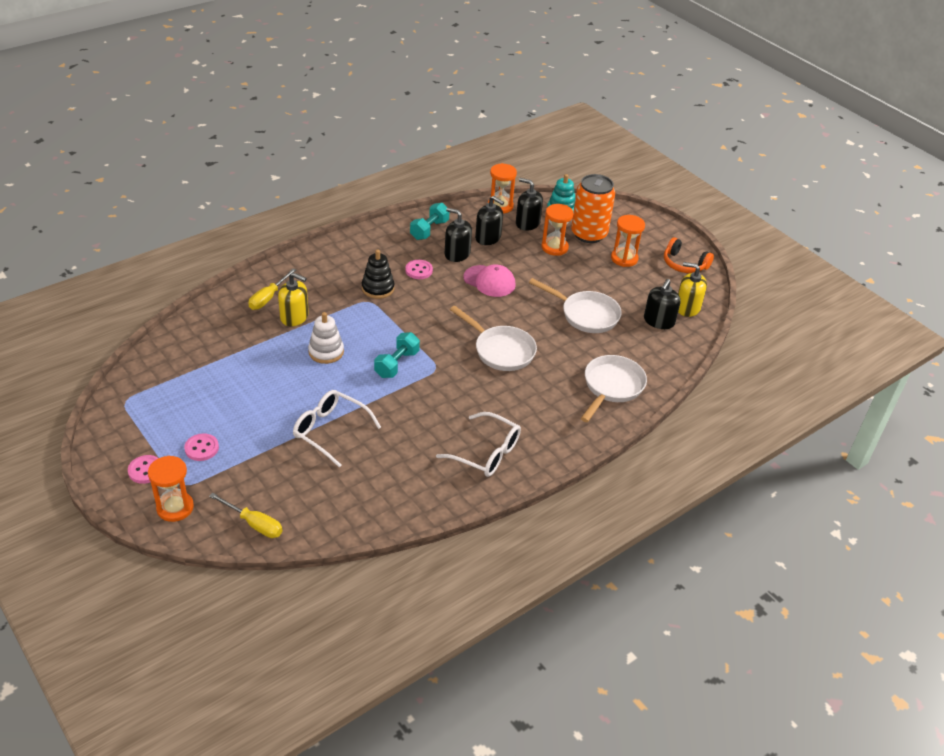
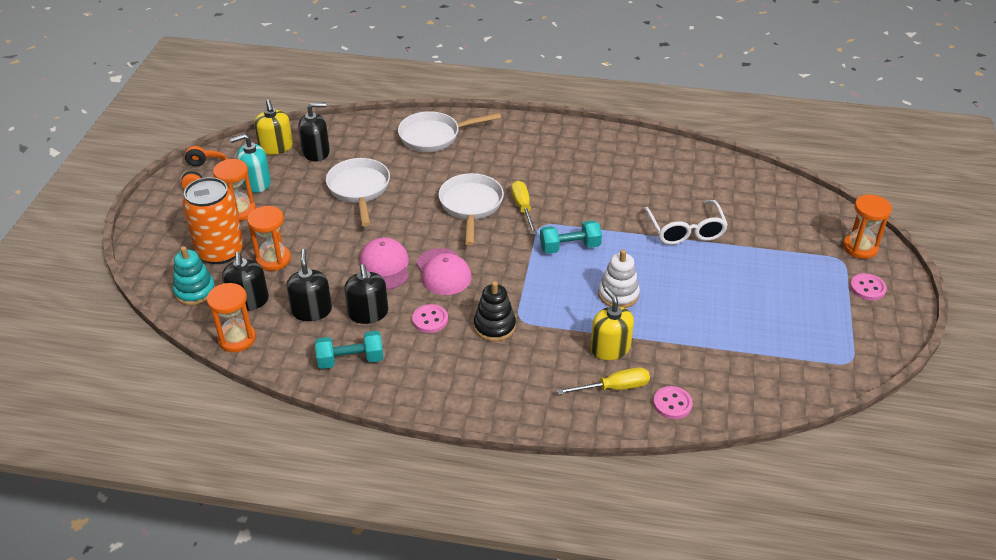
camera: 130 degrees left, 0 degrees up
pink button [184,433,219,461] -> pink button moved to [653,386,693,419]
yellow screwdriver [209,493,283,538] -> yellow screwdriver moved to [511,180,537,235]
white glasses [436,412,521,477] -> none
none -> turquoise soap dispenser [230,134,271,193]
none -> pink cap [416,248,471,295]

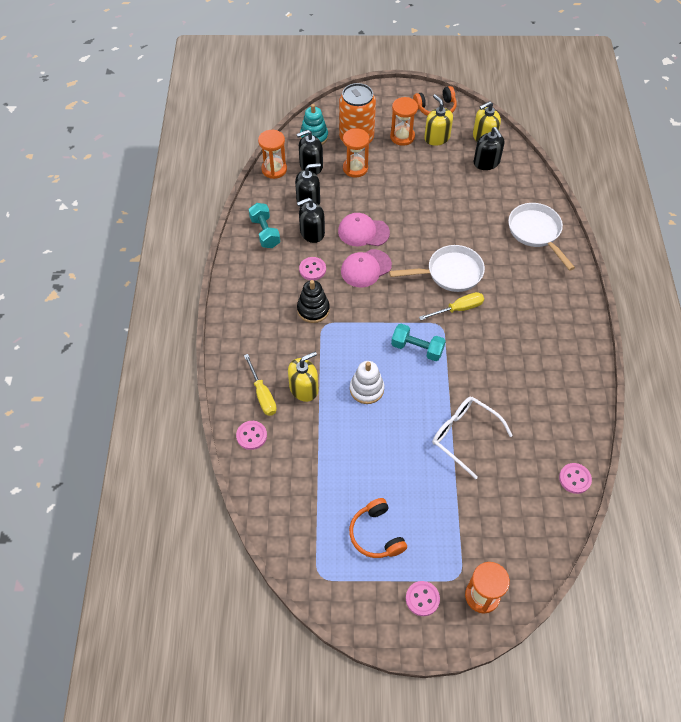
camera: 80 degrees right, 15 degrees up
turquoise soap dispenser [230,134,271,193] -> yellow soap dispenser [424,94,453,146]
white pan [326,158,390,226] -> none
pink cap [359,237,409,290] -> pink cap turned 150 degrees counterclockwise [338,213,390,246]
turquoise dumbbell [540,220,602,254] -> turquoise dumbbell turned 45 degrees counterclockwise [391,324,446,361]
white glasses [643,200,728,245] -> white glasses turned 60 degrees clockwise [432,397,513,479]
none -> orange headphones [349,498,407,558]
none -> pink button [559,463,592,494]

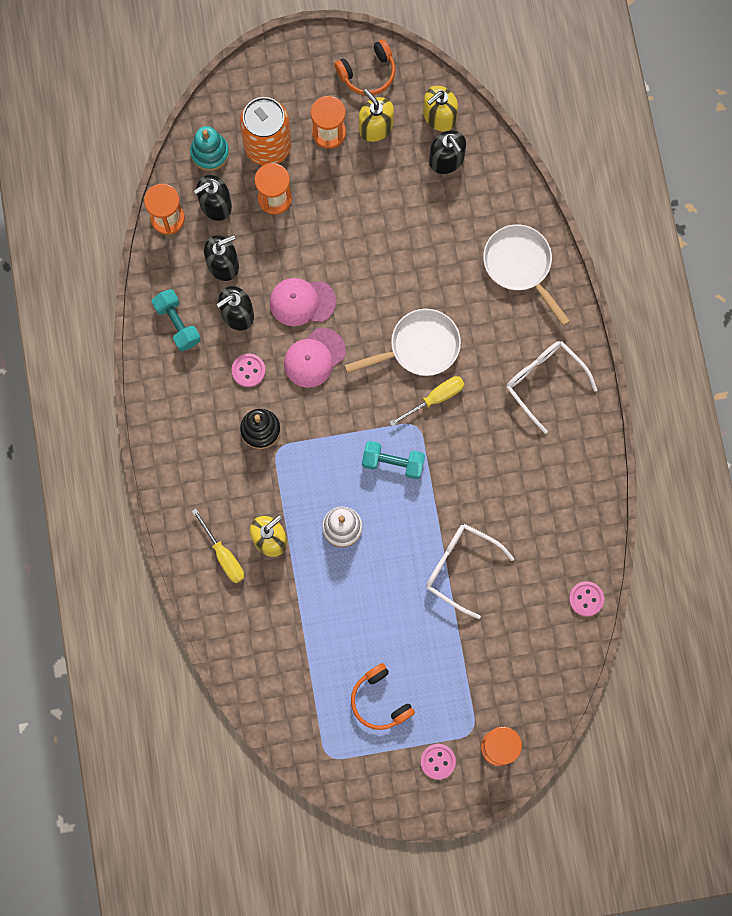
camera: 10 degrees left, 20 degrees up
pink button [236,421,267,450] -> none
none -> white glasses [506,341,597,434]

